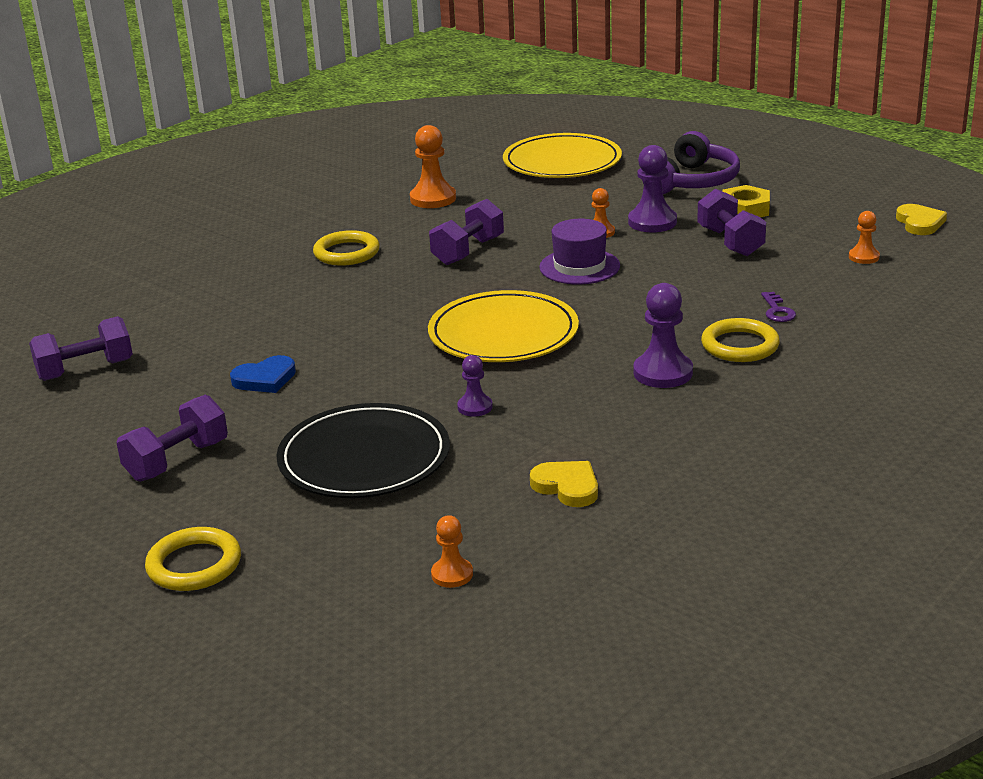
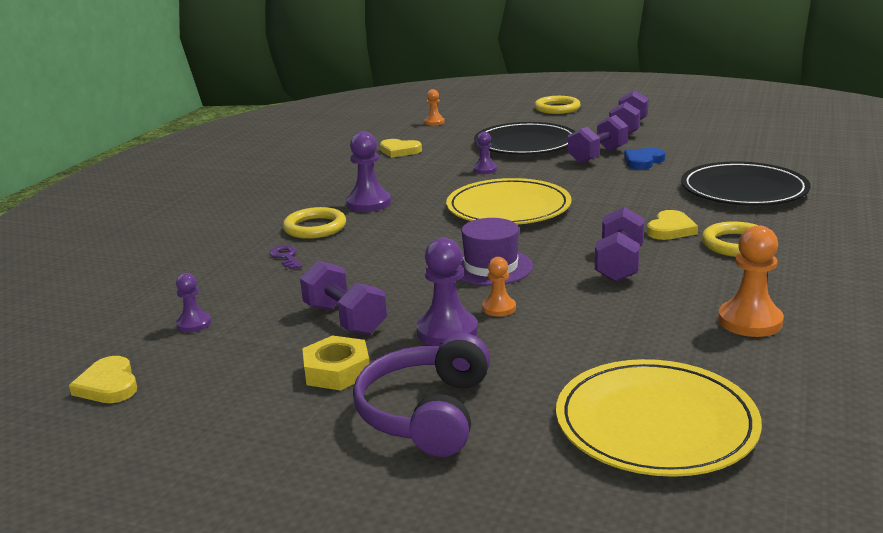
camera: 160 degrees right, 5 degrees down
purple dumbbell [29,316,133,381] -> purple dumbbell moved to [568,115,628,164]
orange pawn [849,211,880,264] -> purple pawn [176,273,211,332]
none -> yellow heart [647,210,698,240]
none -> black plate [681,162,811,206]

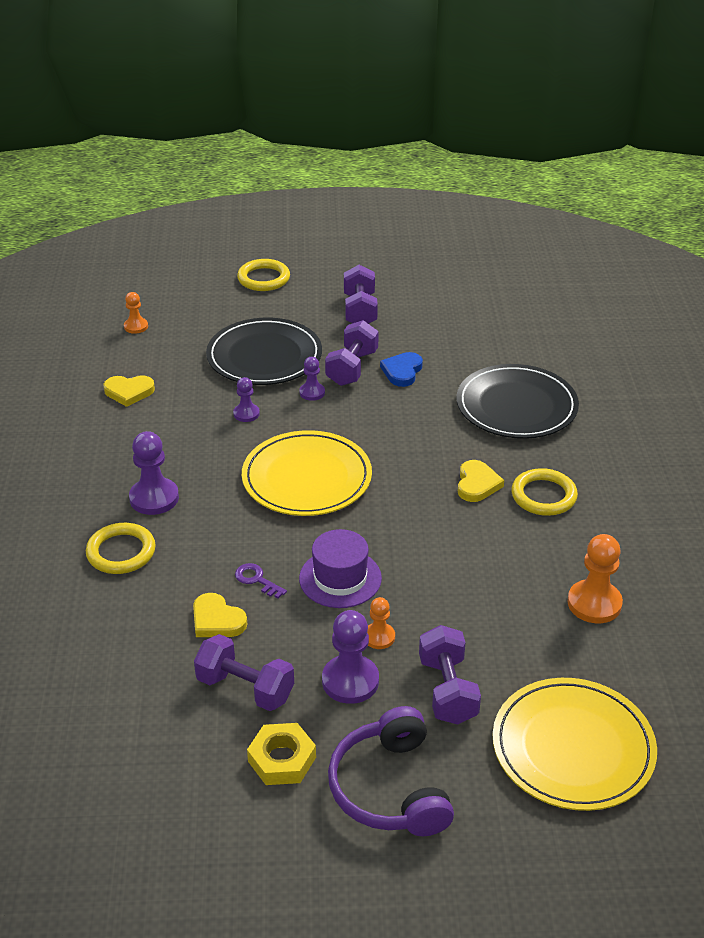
camera: 25 degrees left, 15 degrees up
yellow heart [69,356,137,403] -> yellow heart moved to [193,593,247,637]
purple pawn [176,273,211,332] -> purple pawn moved to [299,357,325,401]
purple key [270,245,303,270] -> purple key moved to [235,563,287,598]
purple dumbbell [595,207,644,282] -> purple dumbbell moved to [419,625,481,725]

